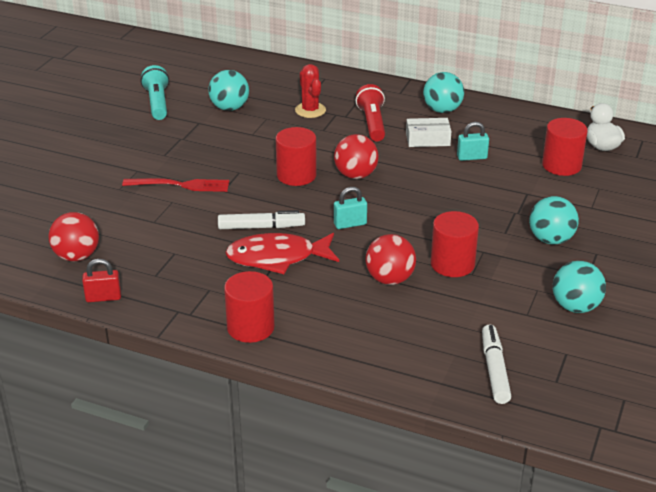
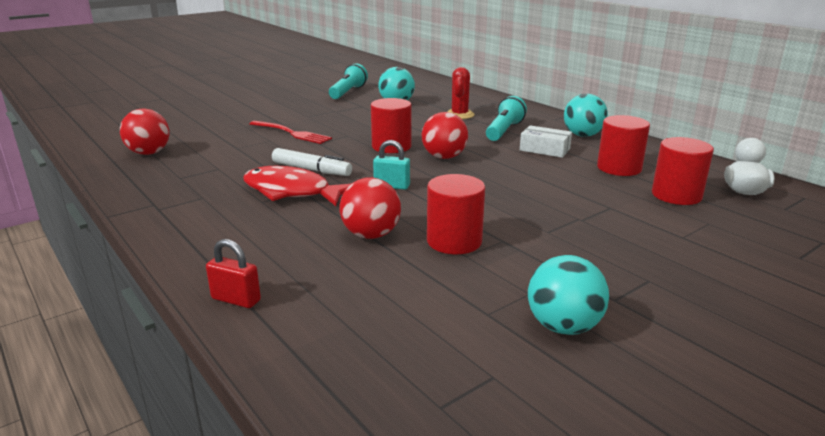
camera: 30 degrees right, 10 degrees down
red padlock [82,259,121,302] -> red padlock moved to [206,239,261,308]
red cylinder [224,271,275,343] -> red cylinder moved to [597,115,650,176]
red flashlight [356,84,385,141] -> turquoise flashlight [486,96,527,141]
turquoise padlock [457,122,489,161] -> none
white marker [482,324,512,404] -> none
turquoise ball [529,196,579,245] -> none

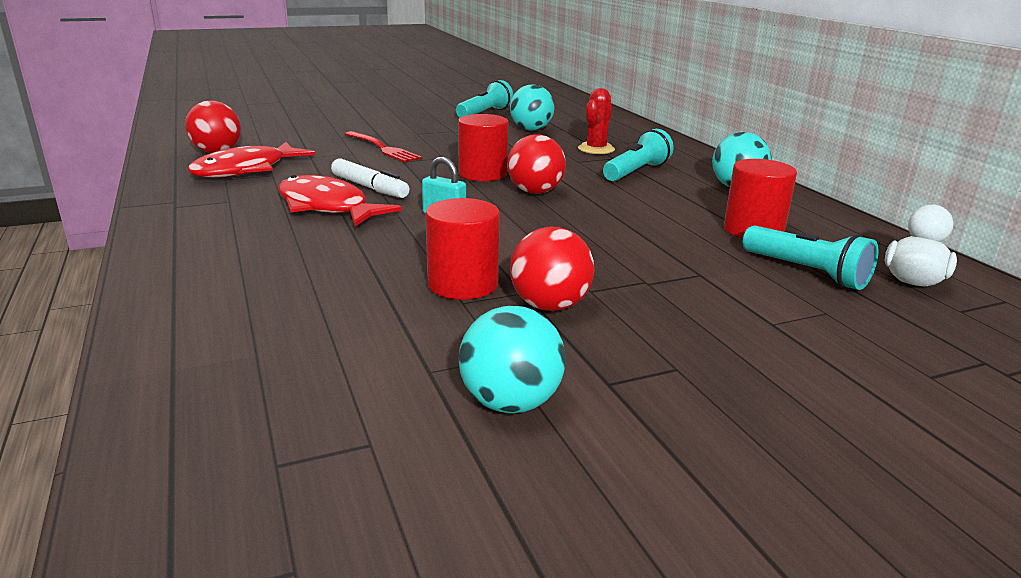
camera: 15 degrees right, 0 degrees up
red padlock [206,239,261,308] -> none
red ball [340,177,401,239] -> red ball moved to [510,227,595,311]
white box [520,125,572,158] -> none
red cylinder [652,137,714,205] -> turquoise flashlight [743,225,878,290]
none -> red fish [187,142,316,178]

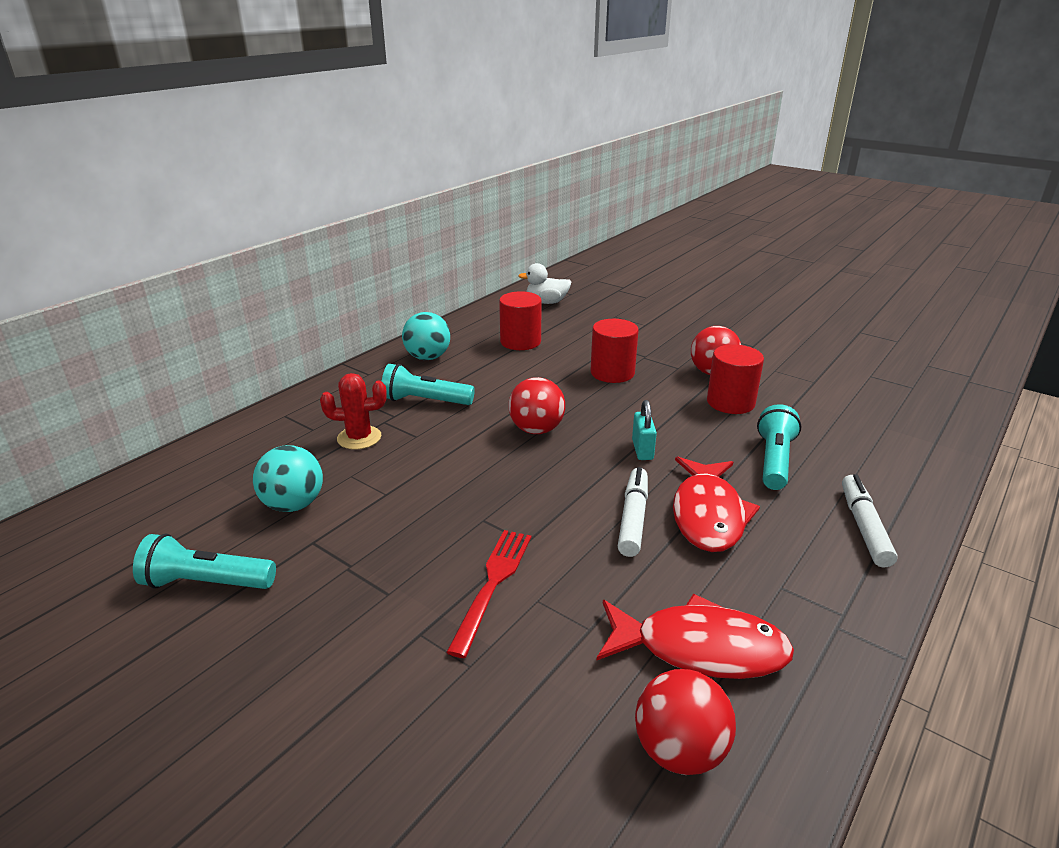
camera: 120 degrees left, 5 degrees up
red cylinder [458,114,508,181] -> red cylinder moved to [590,319,639,383]
turquoise ball [459,306,566,413] -> none
turquoise flashlight [743,225,878,290] -> turquoise flashlight moved to [757,404,801,490]
none -> white marker [842,474,898,568]

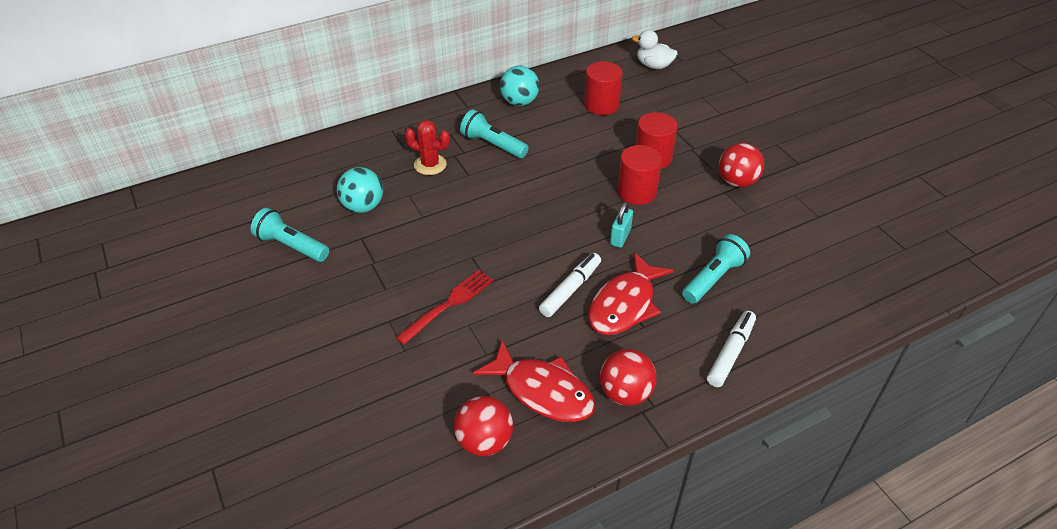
camera: 25 degrees right, 15 degrees up
red ball [508,377,565,434] -> red ball moved to [600,349,657,406]
red cylinder [707,344,764,414] -> red cylinder moved to [617,145,662,205]

